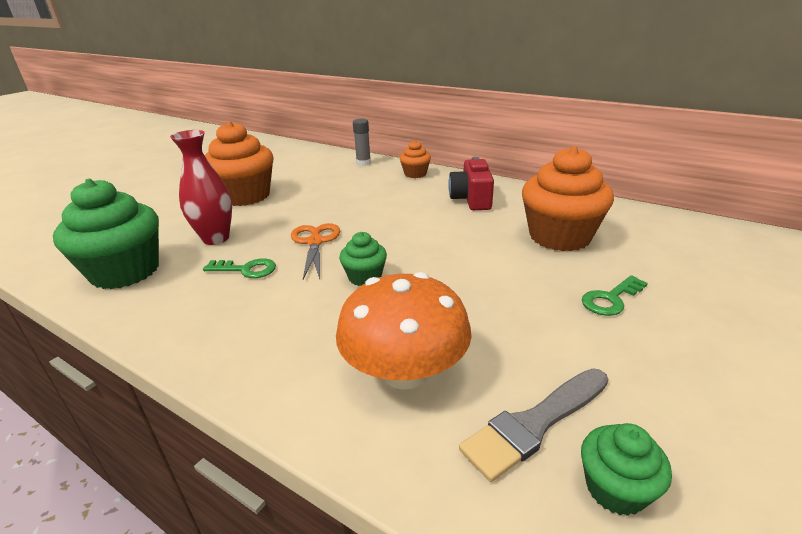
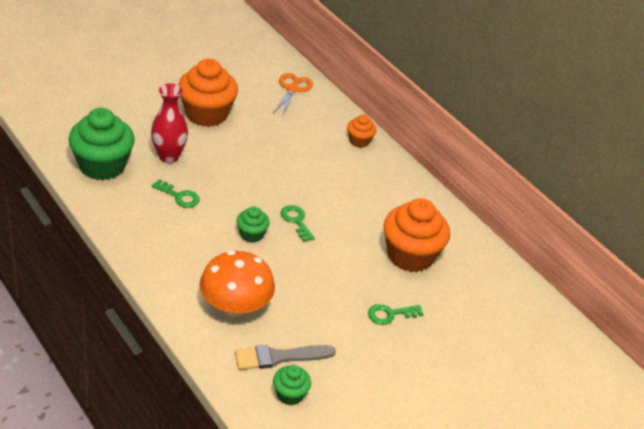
camera: 15 degrees right, 10 degrees up
orange scissors [291,223,340,279] -> orange scissors moved to [273,73,313,116]
grey glue stick [353,119,371,166] -> none
red camera [448,157,494,210] -> none
none -> green key [281,205,315,242]

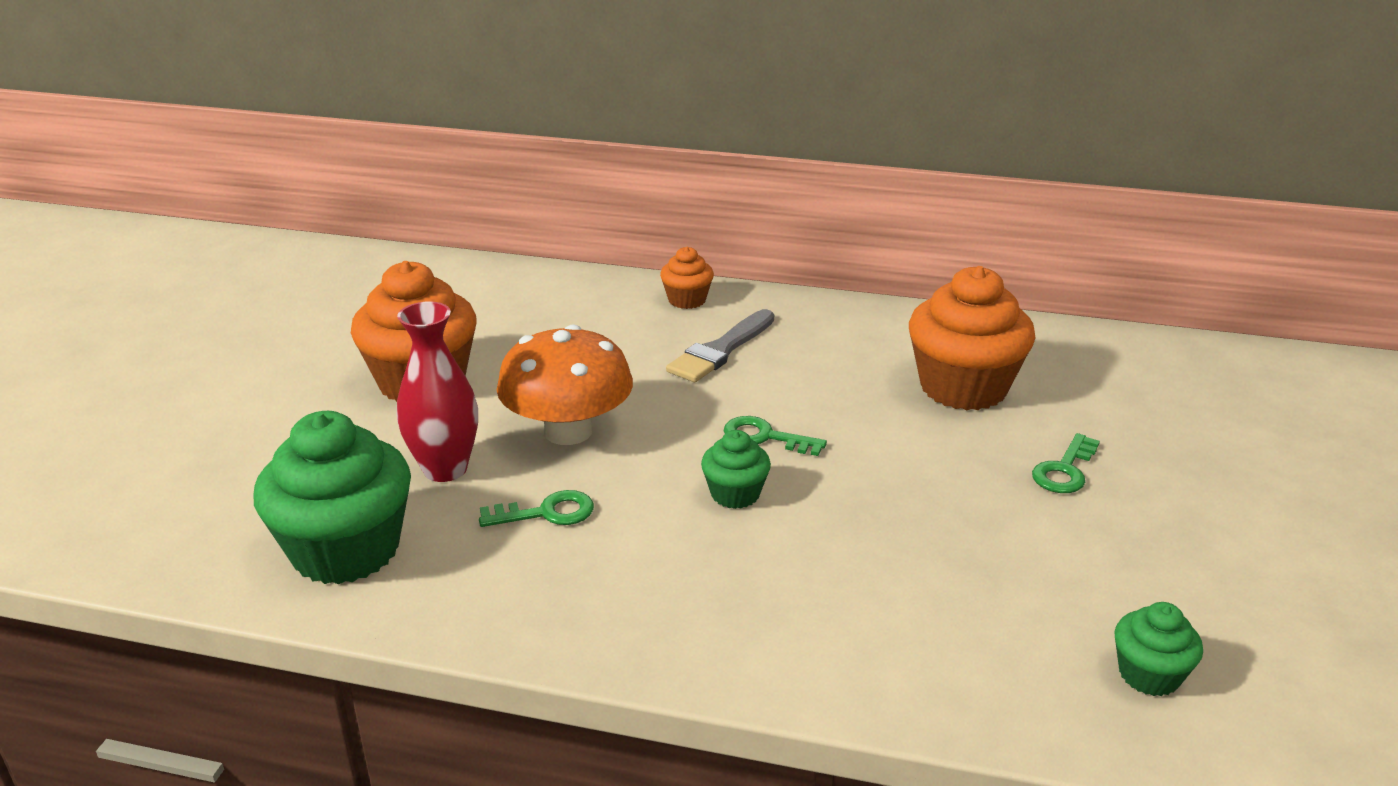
camera: 35 degrees left, 10 degrees down
orange mushroom [200,251,275,317] -> orange mushroom moved to [497,324,633,445]
grey brush [235,345,336,370] -> grey brush moved to [666,309,774,382]
orange scissors [273,73,313,116] -> none

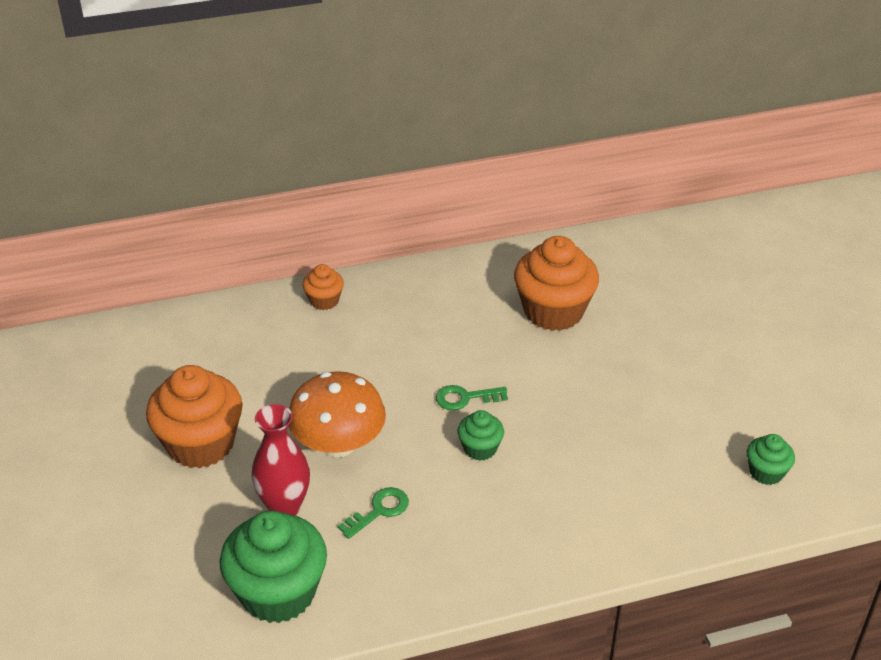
camera: 30 degrees left, 10 degrees up
grey brush [666,309,774,382] -> none
green key [1032,433,1100,493] -> none

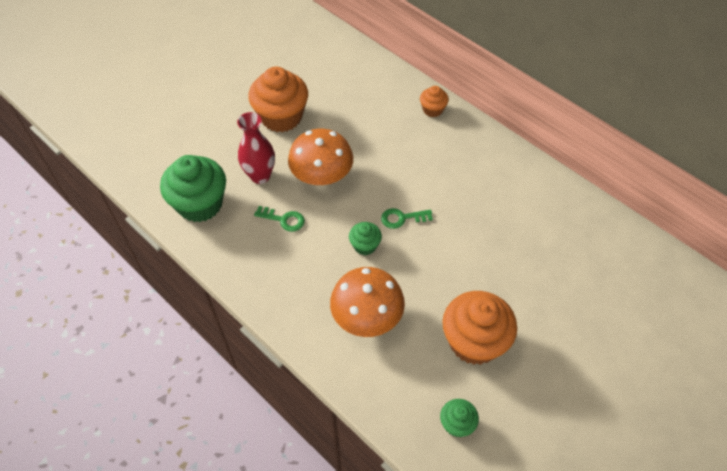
camera: 60 degrees right, 15 degrees up
green key [436,385,508,410] -> green key turned 60 degrees counterclockwise [381,208,433,229]
orange cupcake [514,236,599,331] -> orange cupcake moved to [442,291,517,365]
none -> orange mushroom [330,267,405,337]

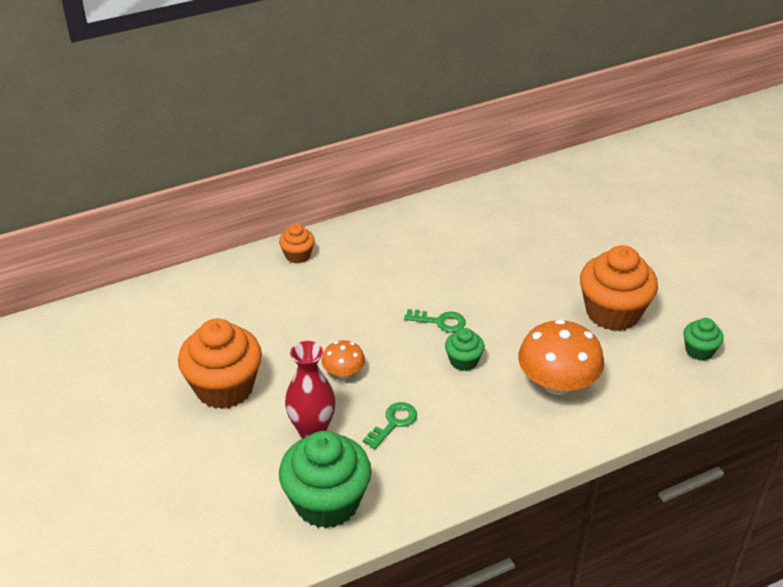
camera: 70 degrees left, 15 degrees down
orange mushroom [288,129,353,185] -> orange mushroom [322,340,365,378], size x0.52
green key [381,208,433,229] -> green key turned 90 degrees counterclockwise [404,309,466,333]

